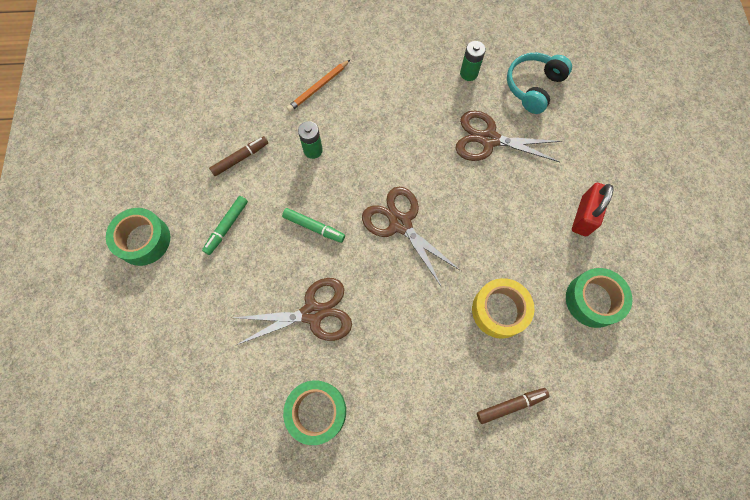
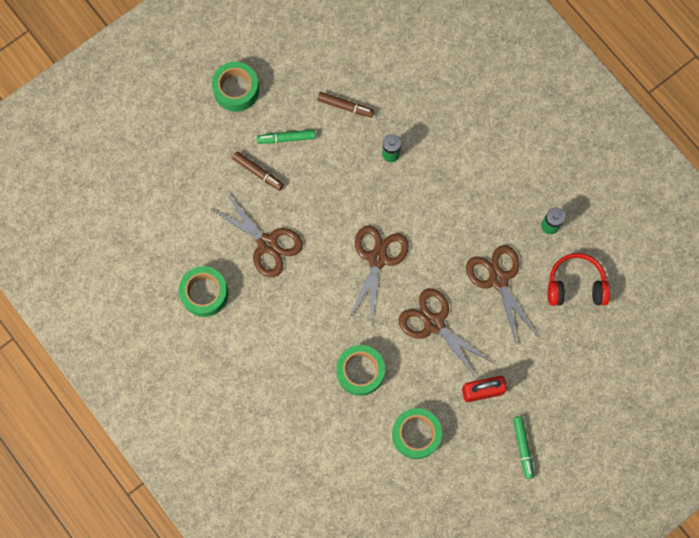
camera: 55 degrees right, 5 degrees up
green marker [282,208,345,243] -> green marker moved to [513,416,534,479]
orange pencil [287,60,350,112] -> none
yellow tape [472,278,534,339] -> green tape [336,345,385,396]
brown marker [477,388,550,424] -> brown marker moved to [232,151,284,191]
turquoise headphones [507,53,572,114] -> red headphones [548,253,610,306]
none -> brown scissors [398,288,492,379]

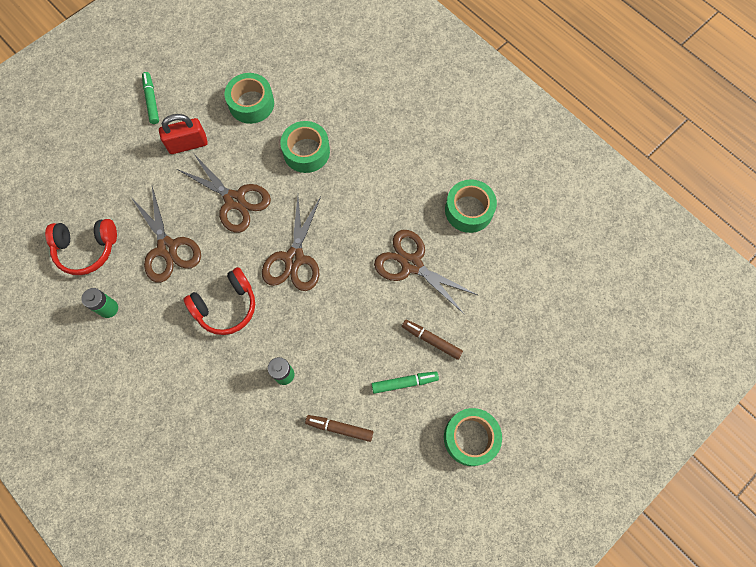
camera: 175 degrees right, 5 degrees down
none -> red headphones [184,267,255,335]

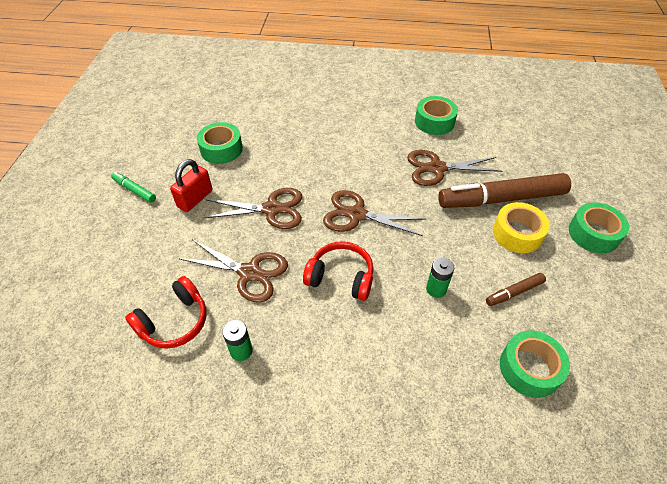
camera: 40 degrees left, 20 degrees down
red headphones [184,267,255,335] -> red headphones turned 90 degrees counterclockwise [303,241,374,301]
brown scissors [262,196,321,291] -> brown scissors turned 135 degrees clockwise [323,190,426,236]
green tape [280,121,330,173] -> green tape moved to [500,331,570,398]
green marker [372,372,439,394] -> yellow tape [493,202,550,253]
brown marker [402,319,463,360] -> brown marker [438,173,571,208], size x2.24

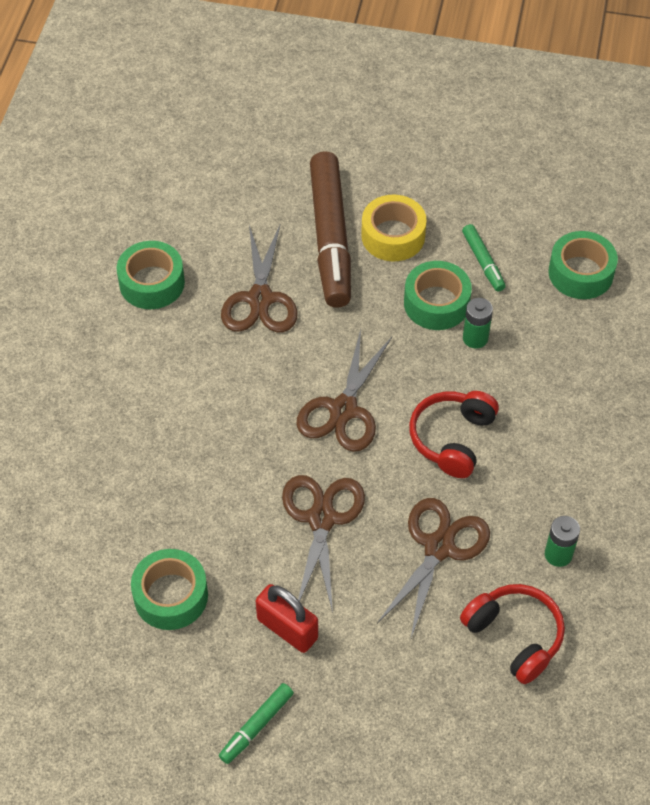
camera: 85 degrees left, 5 degrees up
brown marker [486,273,546,306] -> green marker [462,224,506,292]
green tape [569,202,629,253] -> green tape moved to [404,261,472,330]

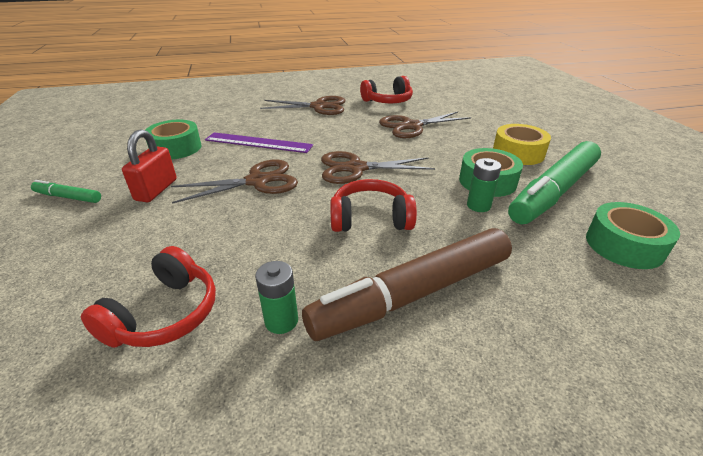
camera: 65 degrees right, 20 degrees down
green tape [117,241,185,309] -> red headphones [360,76,413,103]
brown marker [310,151,351,308] -> brown marker moved to [302,228,512,341]
brown scissors [377,498,490,638] -> brown scissors moved to [260,96,345,115]
green marker [462,224,506,292] -> green marker [508,141,601,224], size x2.24
none -> purple ruler [205,132,313,153]

